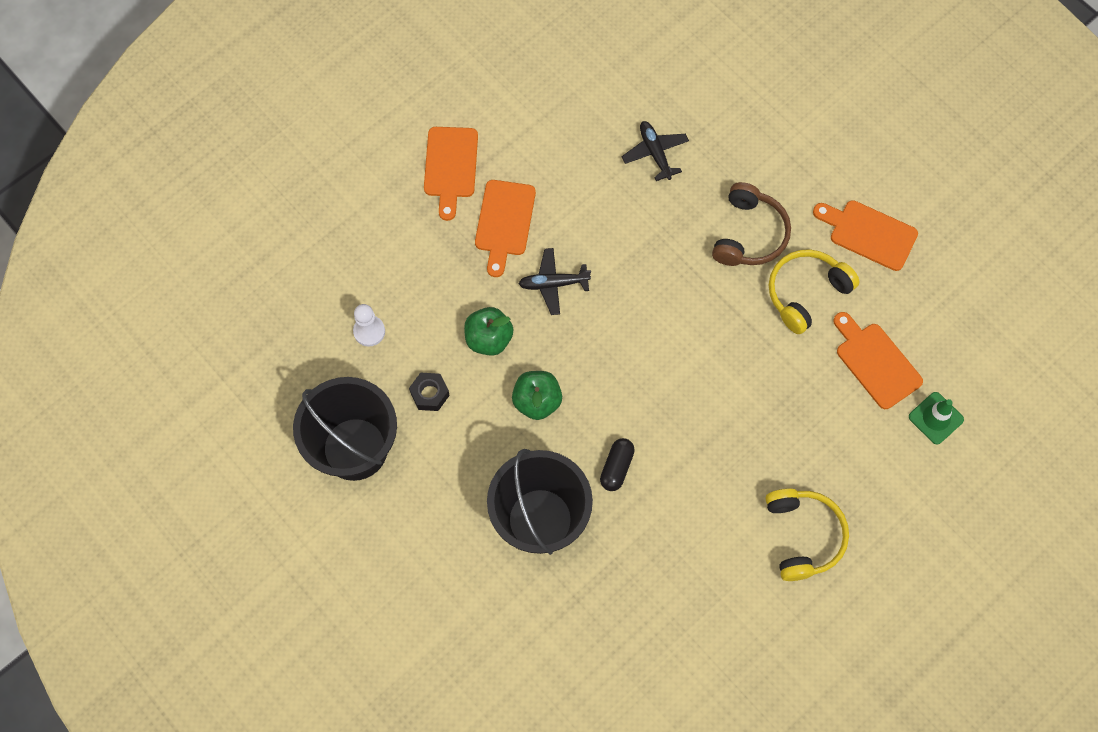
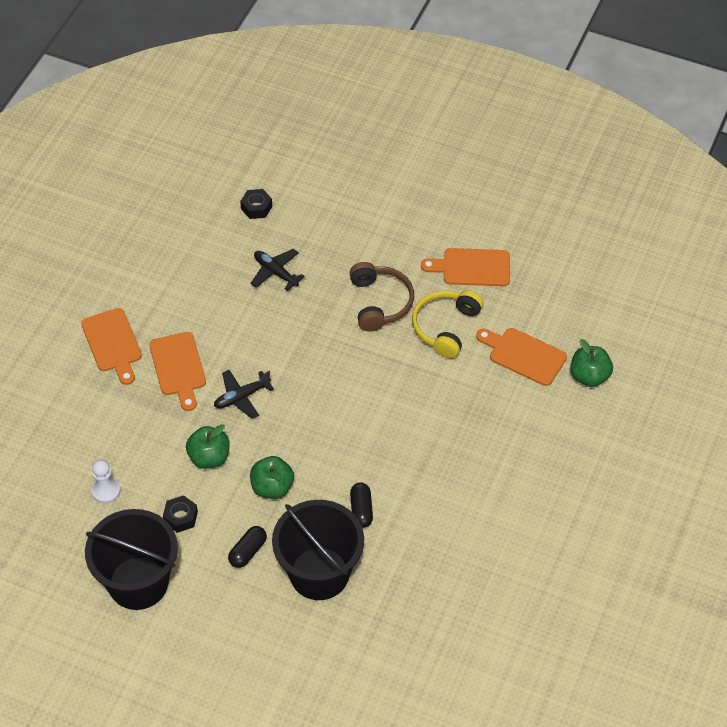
camera: 25 degrees left, 15 degrees down
yellow headphones [766,488,849,581] -> none
green traffic cone [909,392,964,444] -> green apple [570,339,613,387]
none -> black capsule [228,526,267,568]
none -> black nut [240,189,272,219]

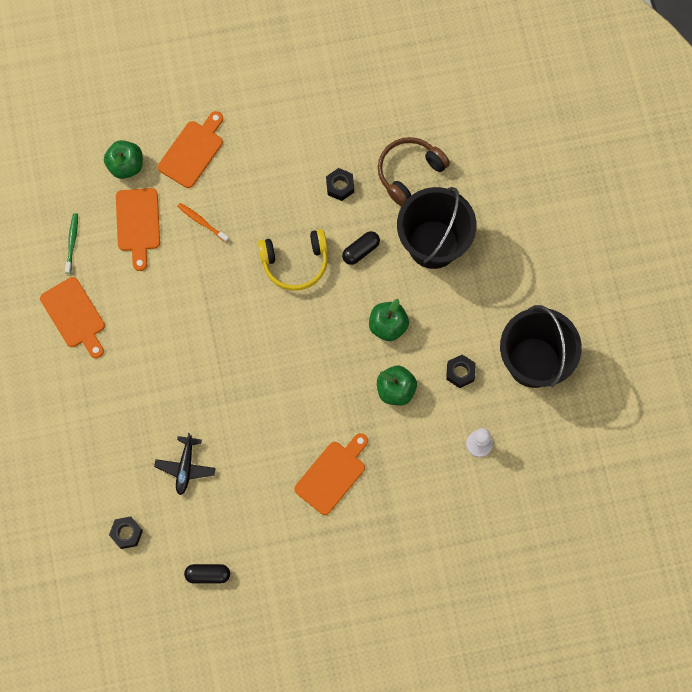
camera: 125 degrees left, 20 degrees up
orange cutting board [81,308,142,385] -> orange cutting board moved to [158,111,223,188]
black plane [214,370,274,419] -> none
black capsule [228,526,267,568] -> black capsule moved to [184,564,230,584]
brown headphones [350,262,414,331] -> brown headphones moved to [378,137,450,206]
yellow headphones [412,290,483,358] -> yellow headphones moved to [258,229,328,291]
none -> green toothbrush [65,213,78,274]
none -> orange toothbrush [177,203,229,242]
none -> black nut [326,168,354,201]

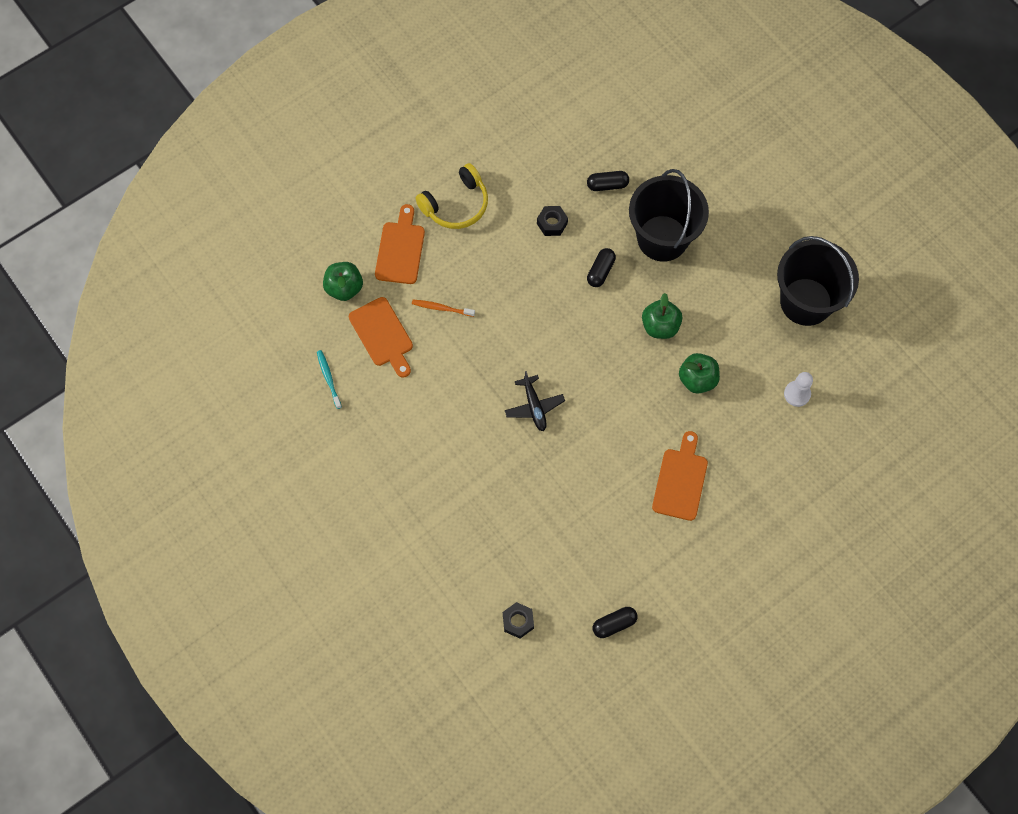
camera: 25 degrees left, 5 degrees down
orange cutting board [40,277,105,358] -> none
green toothbrush [65,213,78,274] -> turquoise toothbrush [317,350,342,409]
black plane [154,433,216,495] -> black plane moved to [505,371,565,431]
yellow headphones [258,229,328,291] -> yellow headphones moved to [415,163,488,229]
brown headphones [378,137,450,206] -> black capsule [587,171,629,191]
black nut [446,355,476,388] -> none

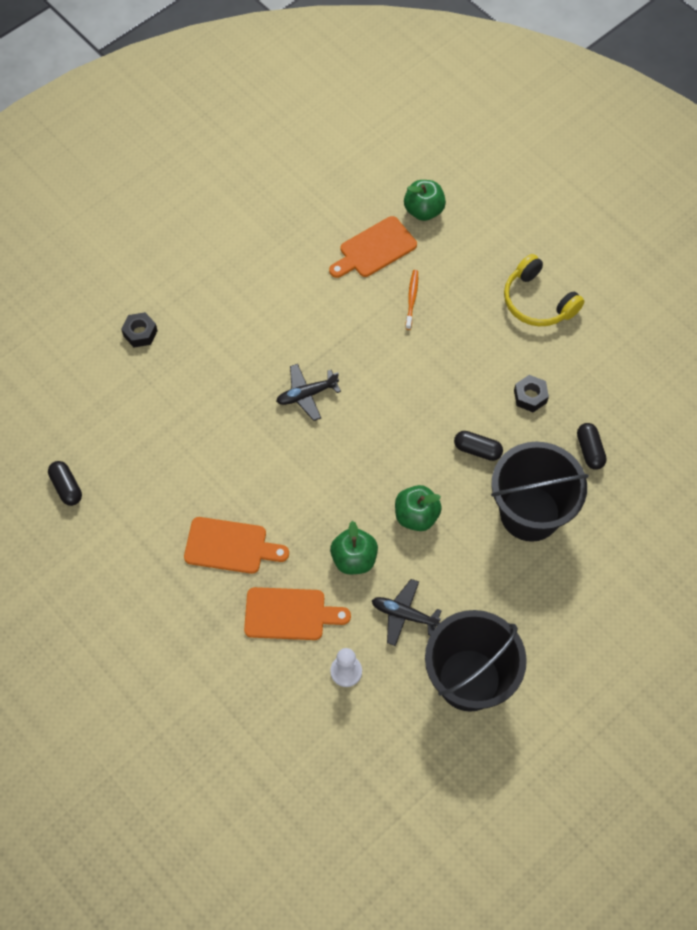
camera: 85 degrees right, 5 degrees down
turquoise toothbrush [317,350,342,409] -> none
orange cutting board [375,204,425,284] -> orange cutting board moved to [244,587,351,640]
black nut [503,602,534,638] -> black nut moved to [121,312,158,348]
none -> black plane [372,579,442,646]

